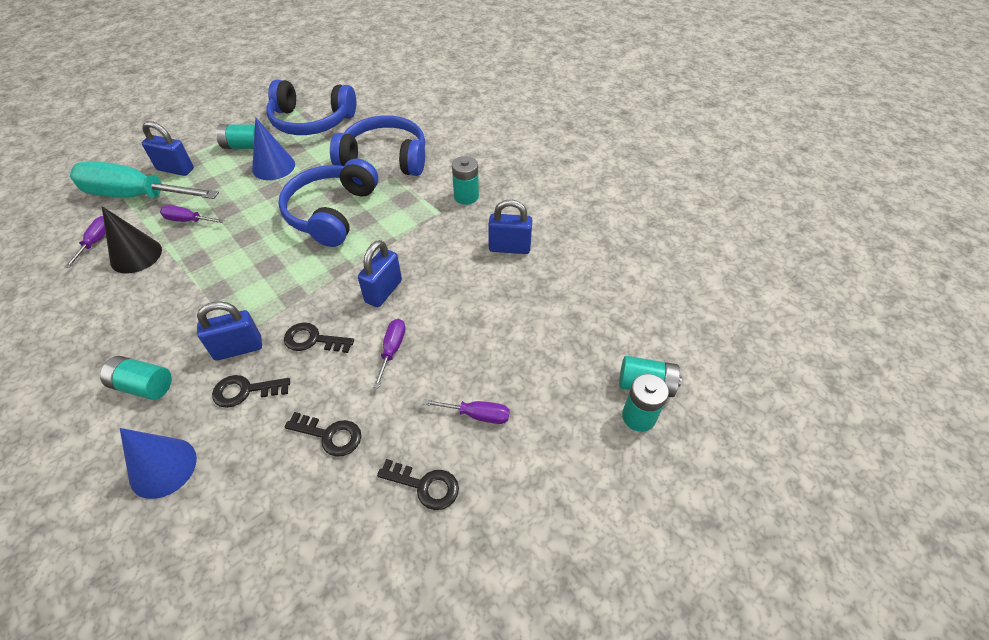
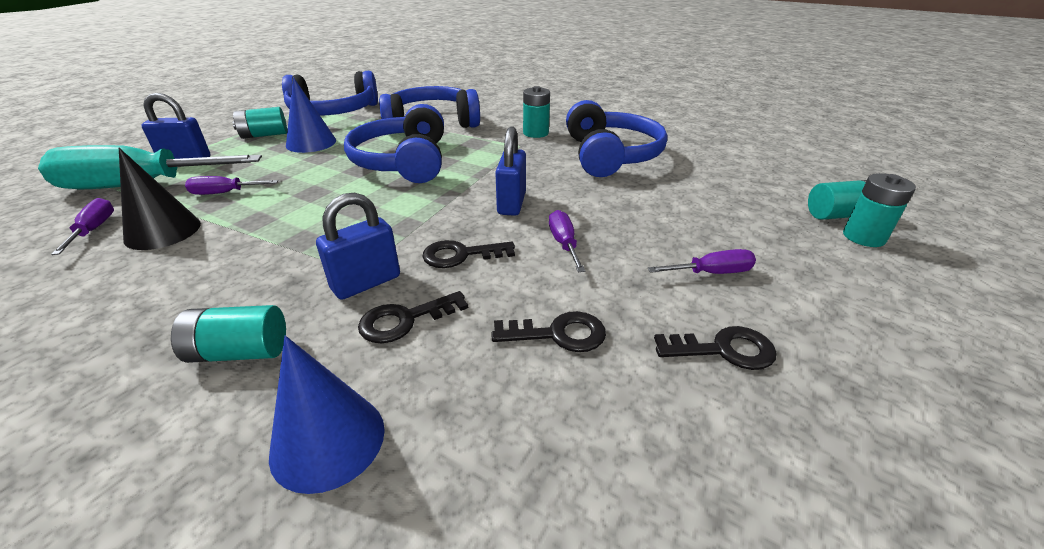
camera: 20 degrees left, 15 degrees down
blue padlock [488,199,532,254] -> blue headphones [566,100,668,177]

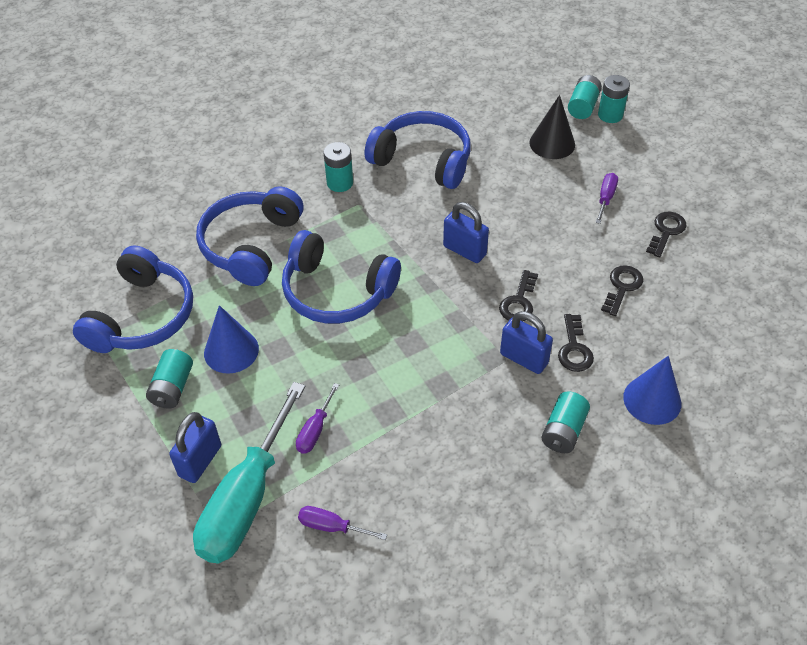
camera: 60 degrees left, 15 degrees up
black cone [119,148,201,250] -> black cone moved to [529,95,575,159]
blue padlock [316,193,400,300] -> blue padlock turned 45 degrees counterclockwise [500,311,553,374]
purple screwdriver [549,210,585,272] -> none

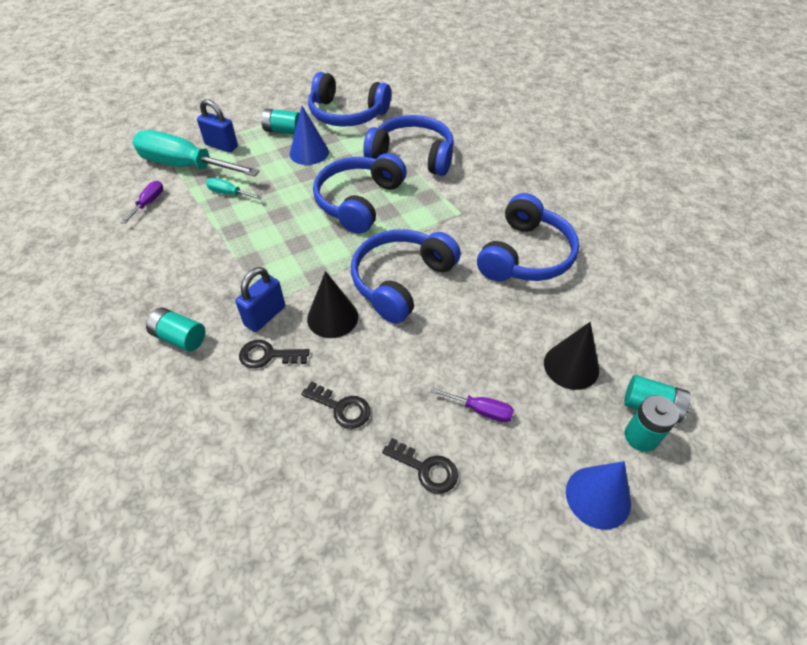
camera: 90 degrees right, 0 degrees up
purple screwdriver [296,383,339,454] -> turquoise screwdriver [206,178,262,200]
turquoise battery [324,142,353,192] -> none
blue padlock [443,202,489,263] -> blue headphones [351,229,461,323]
black key [499,270,538,321] -> black cone [307,271,358,338]
blue cone [623,356,681,425] -> blue cone moved to [566,461,631,530]

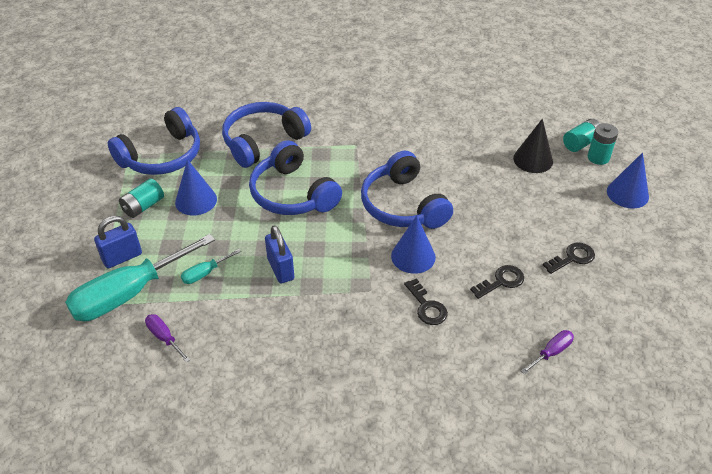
camera: 60 degrees left, 5 degrees down
turquoise battery [146,307,205,352] -> none
blue padlock [235,267,285,332] -> blue padlock moved to [265,225,294,284]
black key [239,340,310,368] -> black key turned 60 degrees counterclockwise [404,279,448,325]
black cone [307,271,358,338] -> blue cone [391,215,436,274]
purple screwdriver [431,387,514,422] -> purple screwdriver moved to [521,330,574,374]
blue headphones [477,193,579,281] -> none

